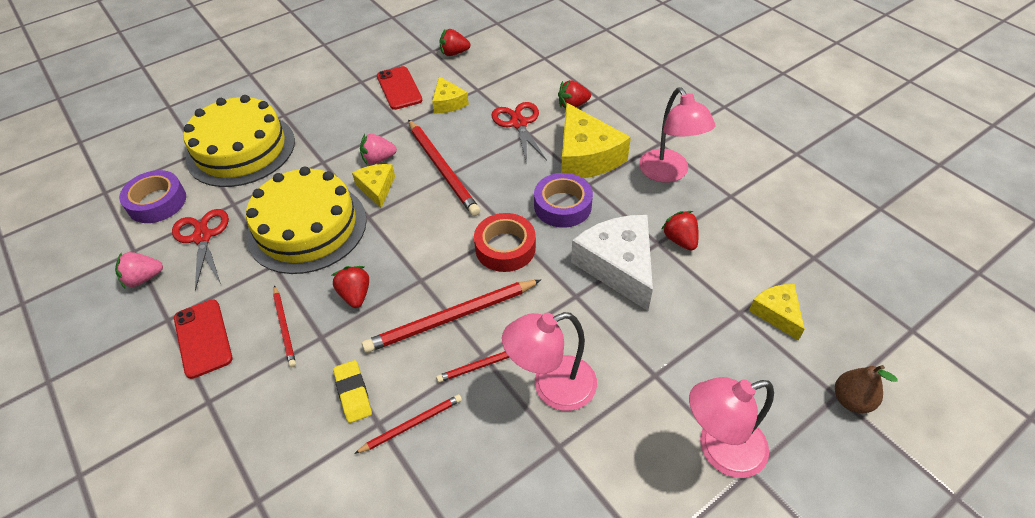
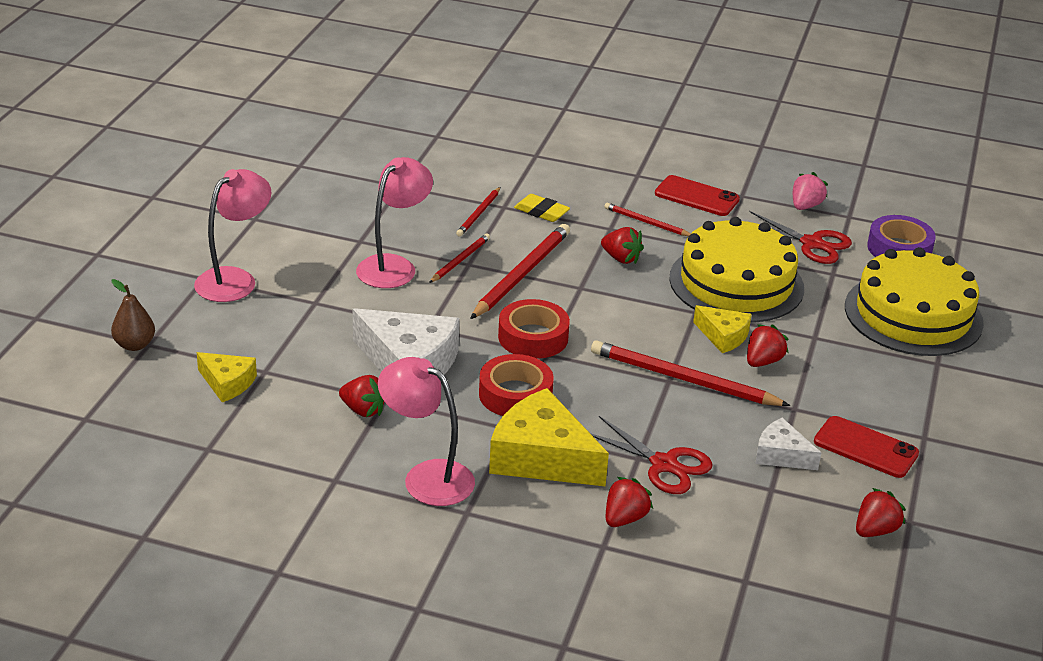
camera: 140 degrees right, 15 degrees down
pink strawberry [360,134,397,165] -> red strawberry [747,324,789,367]
yellow cheese [432,76,469,113] -> white cheese [755,418,821,470]
purple tape [534,173,593,228] -> red tape [479,354,554,416]

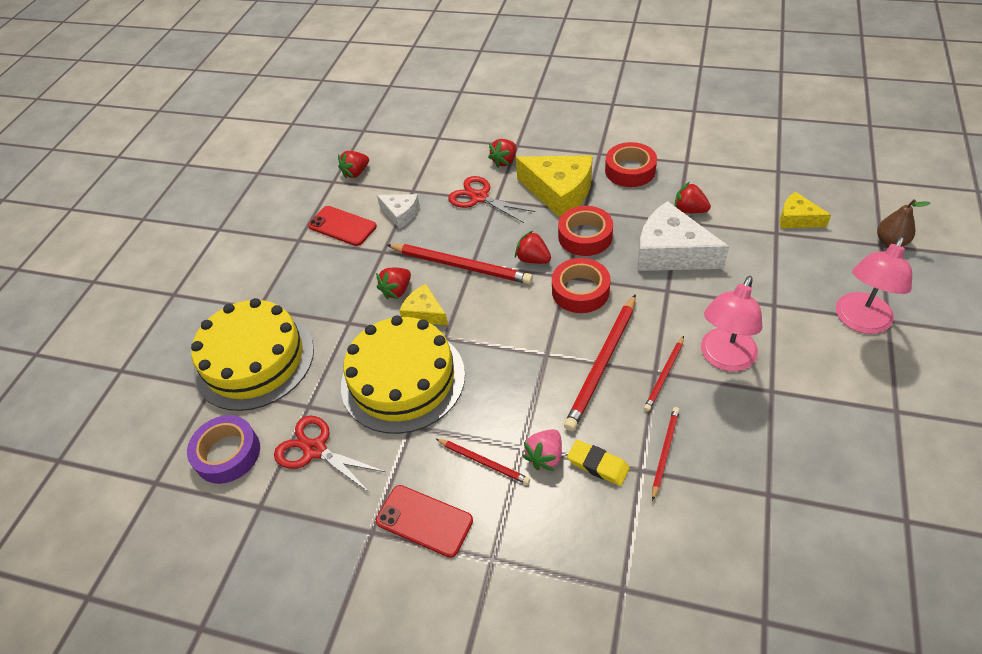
camera: 175 degrees left, 15 degrees up
pink lamp [378,357,475,506] -> red tape [605,142,657,187]
red strawberry [601,227,644,264] -> red strawberry moved to [515,231,551,264]
pink strawberry [793,172,828,210] -> pink strawberry moved to [522,429,562,471]

